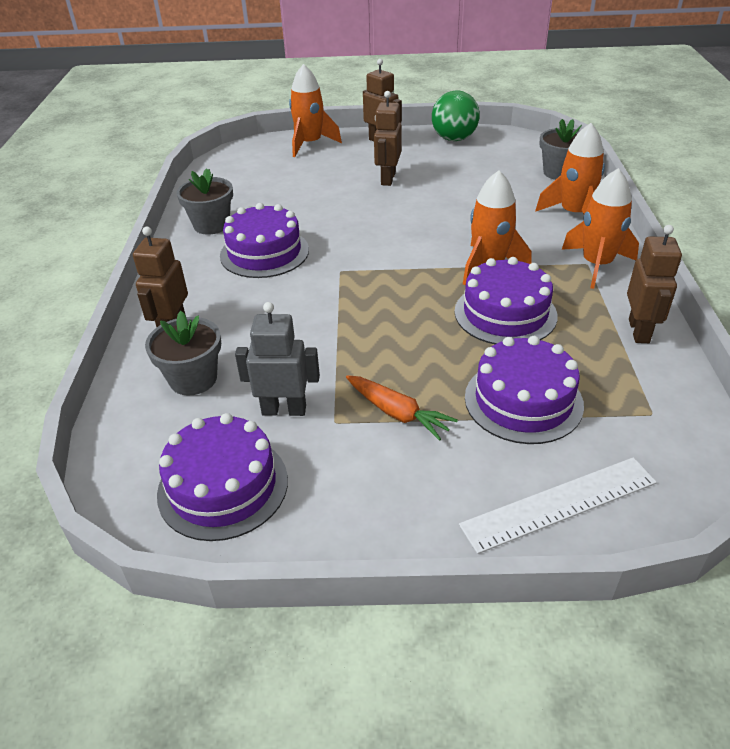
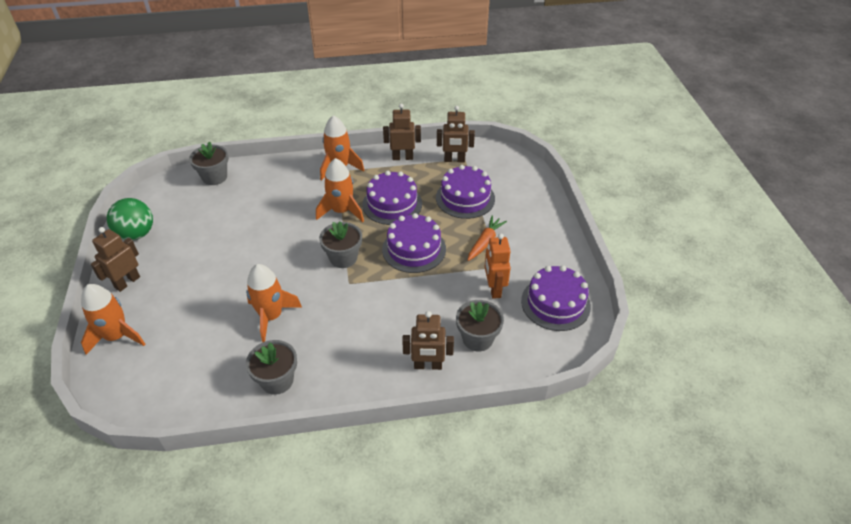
camera: 100 degrees left, 5 degrees up
purple cake [220,203,309,278] -> purple cake moved to [382,213,446,273]
grey robot [235,302,320,416] -> orange robot [484,234,511,299]
brown robot [374,91,402,186] -> brown robot moved to [437,106,475,162]
white ruler [459,457,657,554] -> none
orange rocket [535,123,605,214] -> orange rocket moved to [246,264,302,342]
none -> grey flower pot [319,221,362,268]

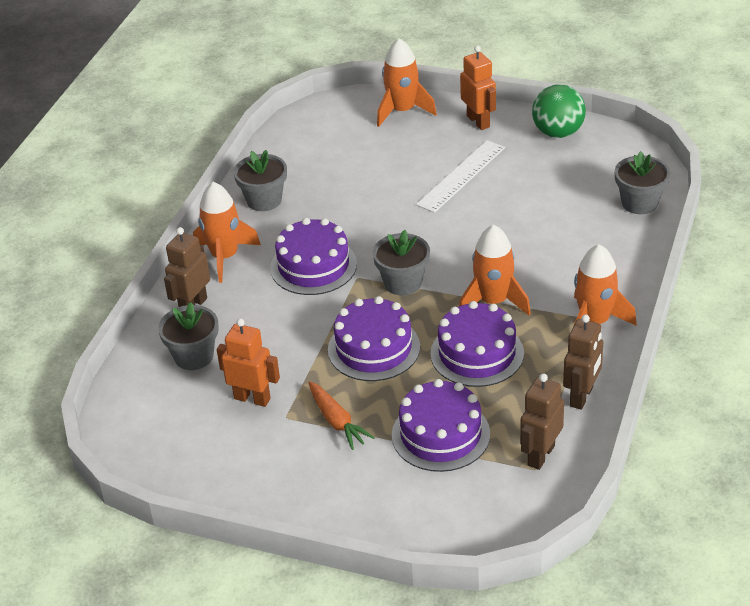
camera: 120 degrees right, 5 degrees down
brown robot [91,227,140,292] -> orange robot [460,45,496,130]
orange rocket [246,264,302,342] -> orange rocket moved to [193,182,261,283]
purple cake [521,265,591,331] -> purple cake moved to [270,218,357,295]
none -> white ruler [416,140,505,213]

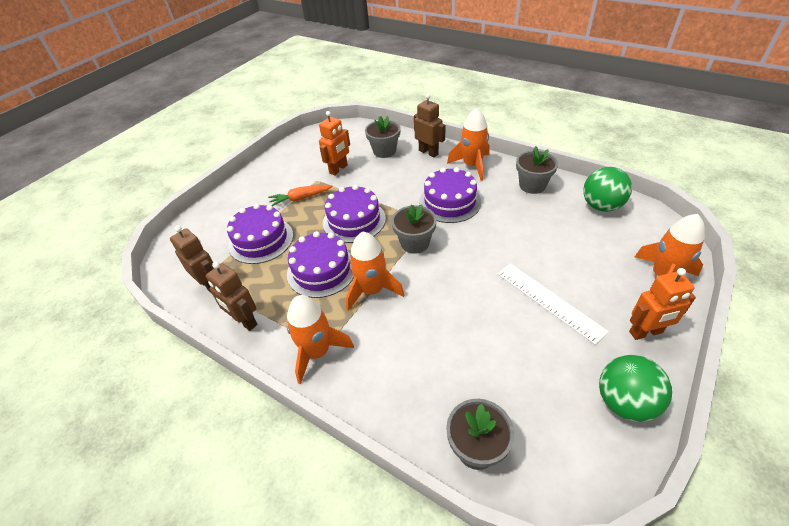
camera: 105 degrees right, 5 degrees up
none -> green ball [583,167,632,212]

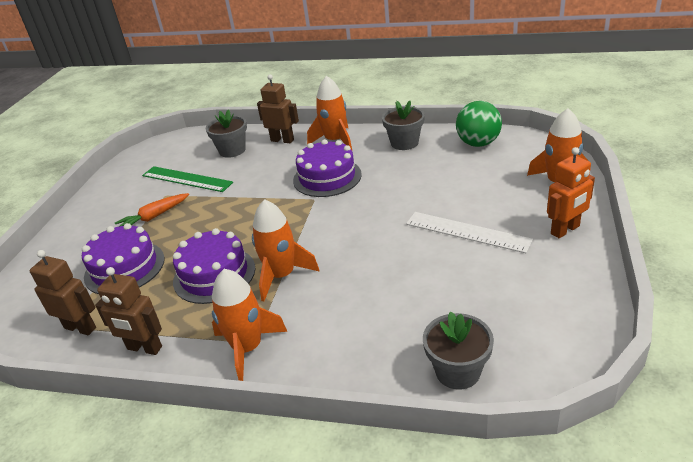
camera: 20 degrees left, 10 degrees down
orange robot [319,111,350,176] -> green ruler [142,166,233,192]
purple cake [323,185,386,243] -> none
grey flower pot [391,204,437,254] -> none
green ball [599,355,672,422] -> none

